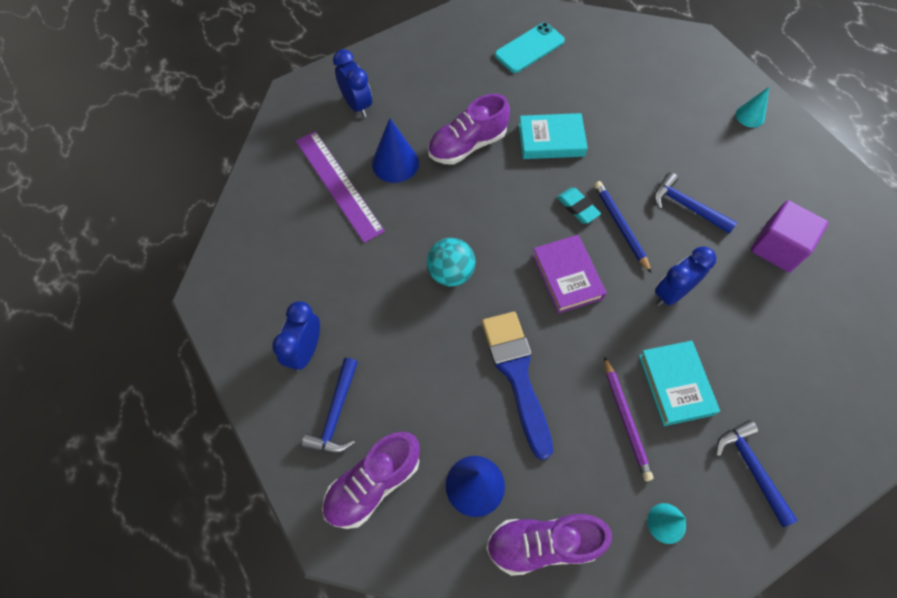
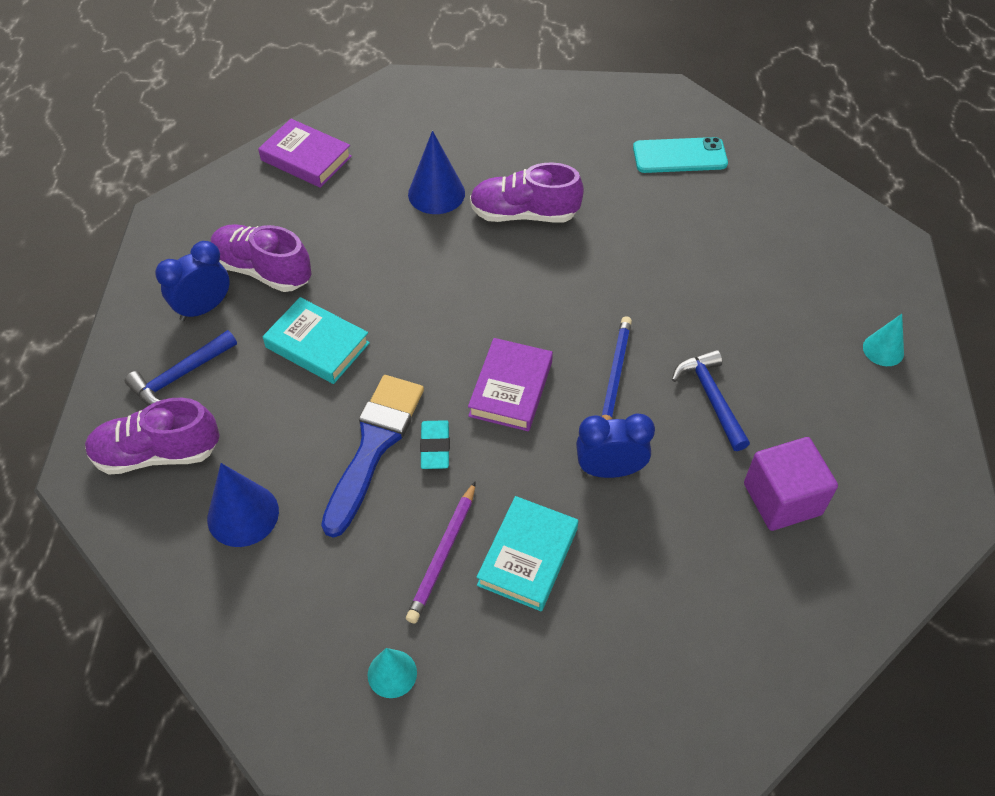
camera: 35 degrees right, 10 degrees down
purple ruler [296,131,385,243] -> none
blue clock [333,49,372,117] -> none
turquoise ball [427,238,476,287] -> none
purple shoe [486,514,612,576] -> purple shoe moved to [211,224,312,292]
turquoise book [518,113,588,159] -> turquoise book moved to [263,297,370,384]
turquoise eraser [557,188,601,224] -> turquoise eraser moved to [420,420,450,469]
blue hammer [716,420,798,527] -> none
none -> purple book [258,119,352,188]

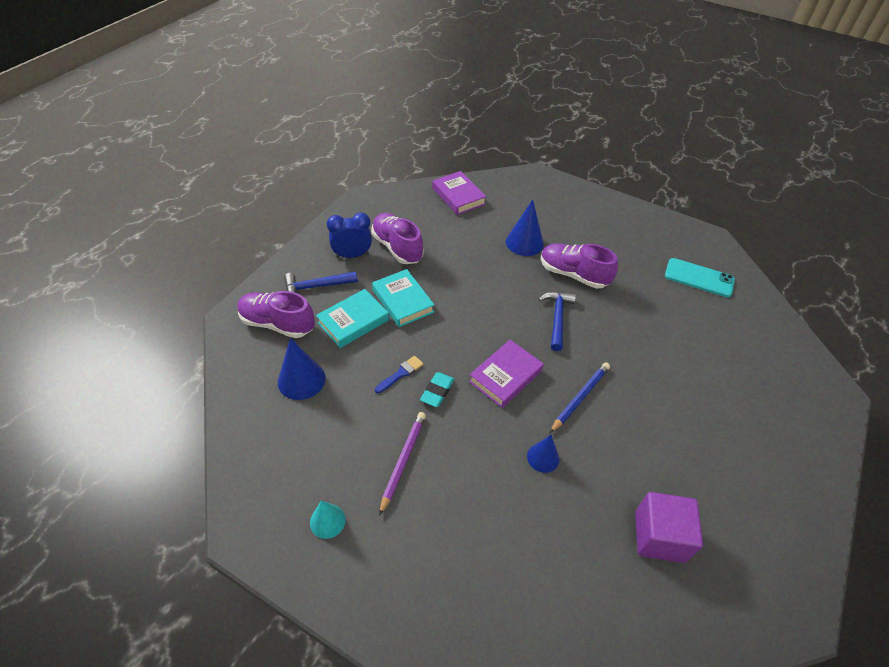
camera: 25 degrees right, 5 degrees down
blue brush [321,375,424,538] -> blue brush [375,356,423,393], size x0.45
purple pencil [406,481,476,623] -> purple pencil turned 150 degrees clockwise [379,412,426,516]
turquoise book [476,496,578,611] -> turquoise book moved to [316,289,389,348]
blue clock [576,413,655,478] -> blue cone [527,435,560,473]
blue hammer [672,350,750,451] -> blue hammer moved to [539,292,576,351]
turquoise cone [863,314,904,366] -> none

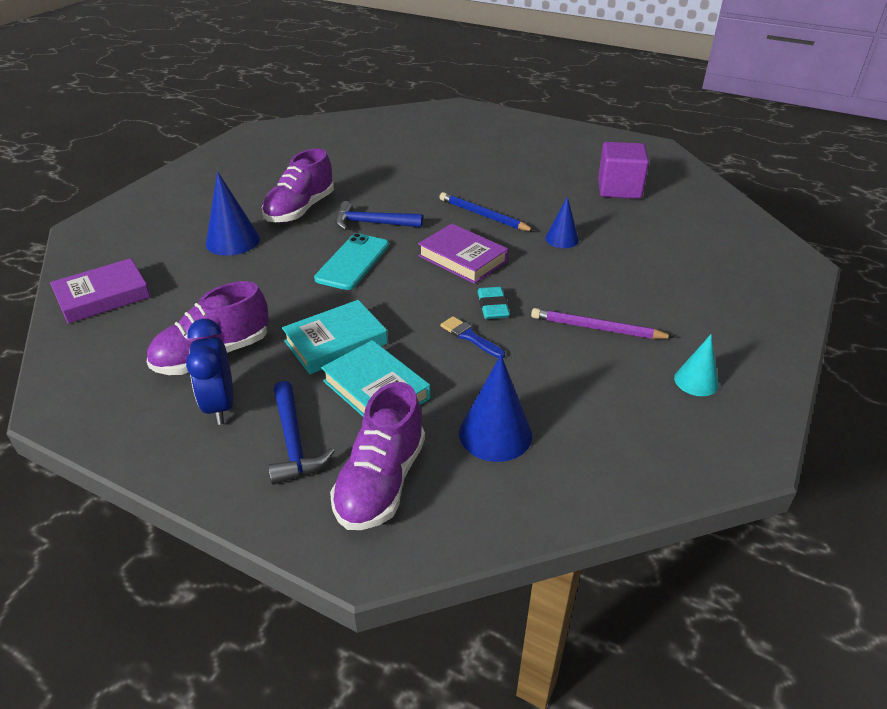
camera: 90 degrees left, 10 degrees down
turquoise eraser [420,372,454,407] -> turquoise eraser turned 60 degrees clockwise [477,287,510,319]
turquoise phone [665,258,735,297] -> turquoise phone moved to [314,233,389,290]

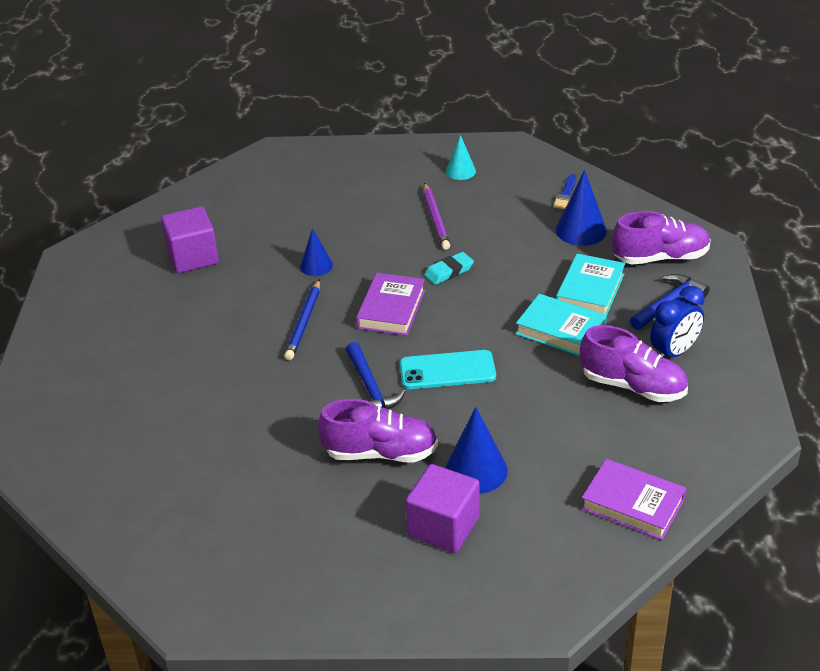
camera: 115 degrees left, 0 degrees up
blue brush [441,316,505,358] -> blue brush moved to [553,174,576,209]
none -> purple cube [406,464,480,553]

